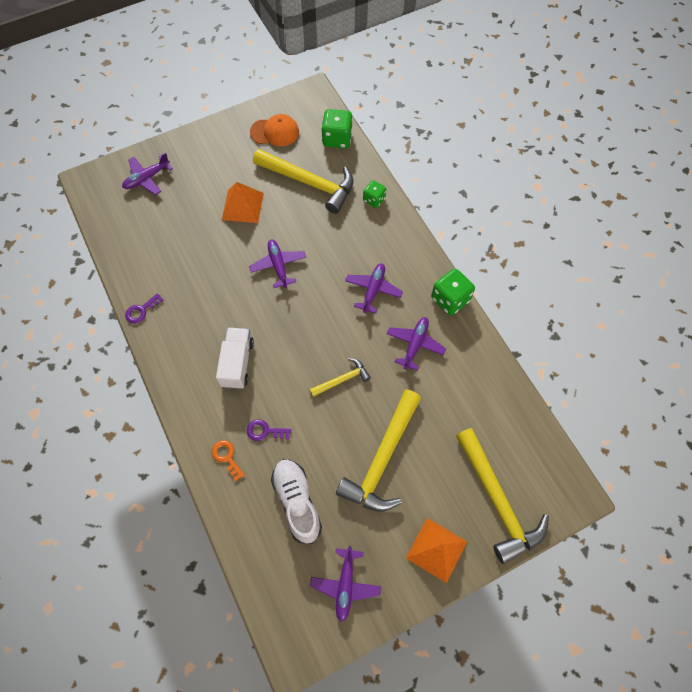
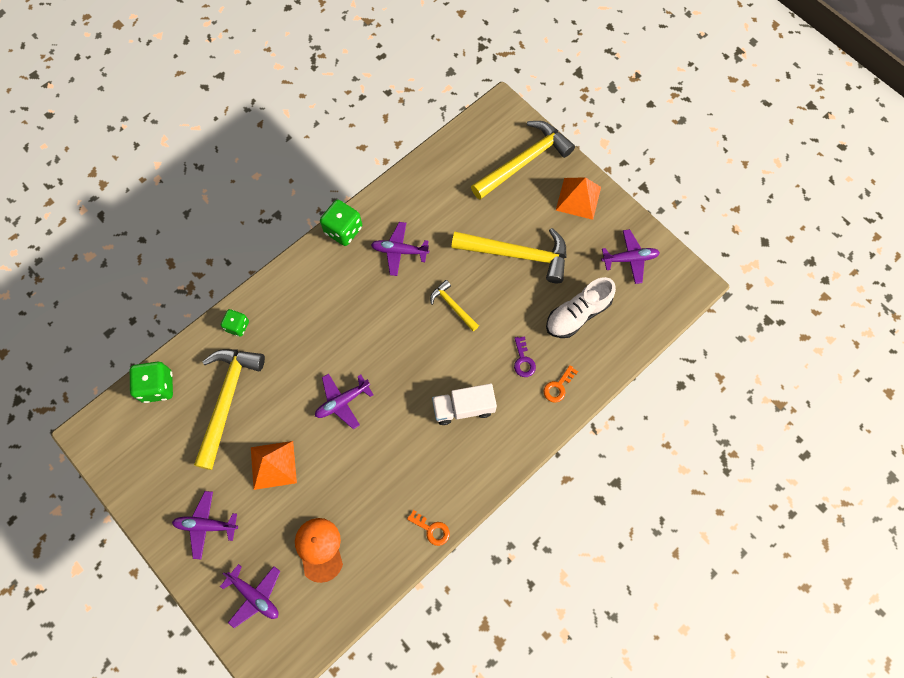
camera: 105 degrees left, 5 degrees up
purple key [125,293,164,324] -> orange key [407,510,450,546]
orange cap [250,114,299,146] -> orange cap moved to [295,518,343,583]
purple plane [345,263,403,314] -> purple plane moved to [172,491,238,559]

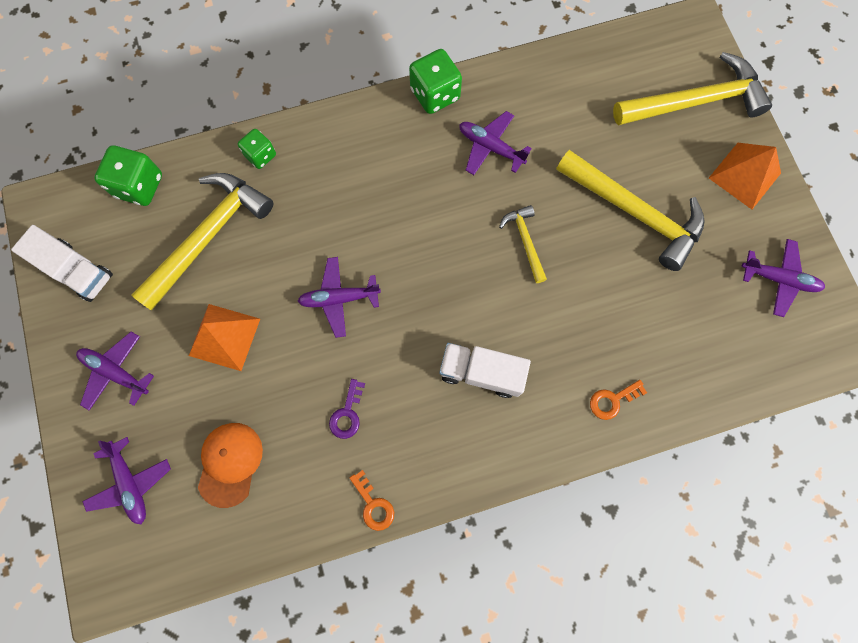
camera: 25 degrees right, 5 degrees up
purple key [514,336,536,377] -> purple key moved to [329,379,365,439]
white shoe [546,277,616,338] -> none
none -> white truck [11,225,113,302]

